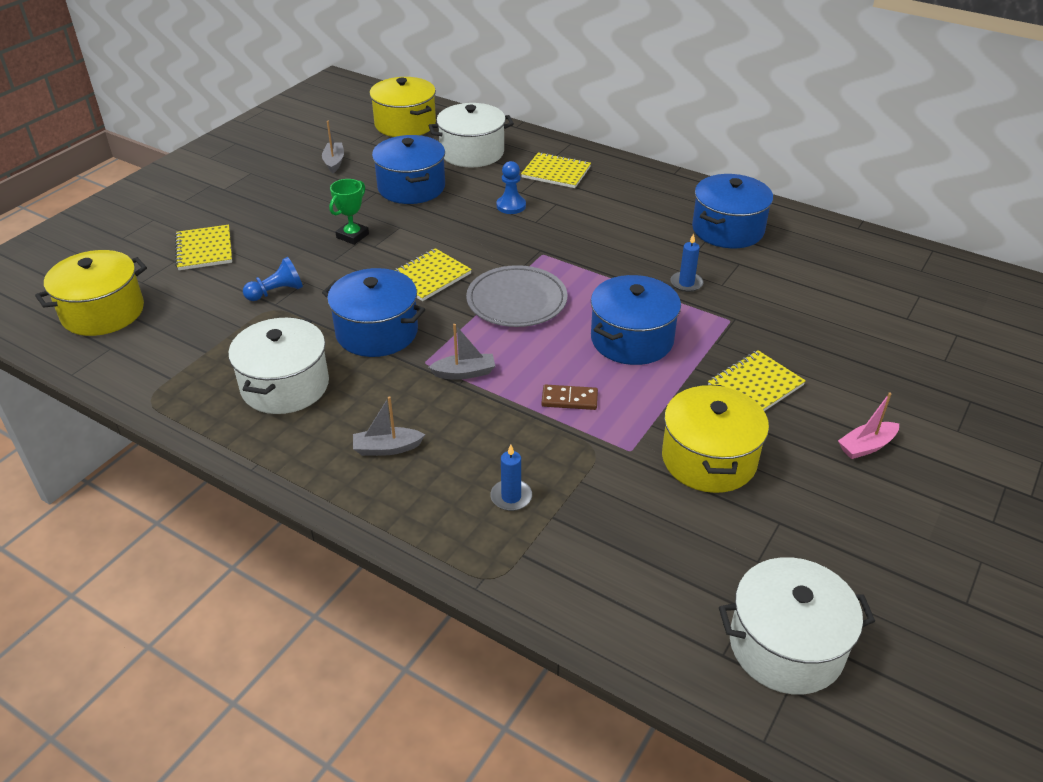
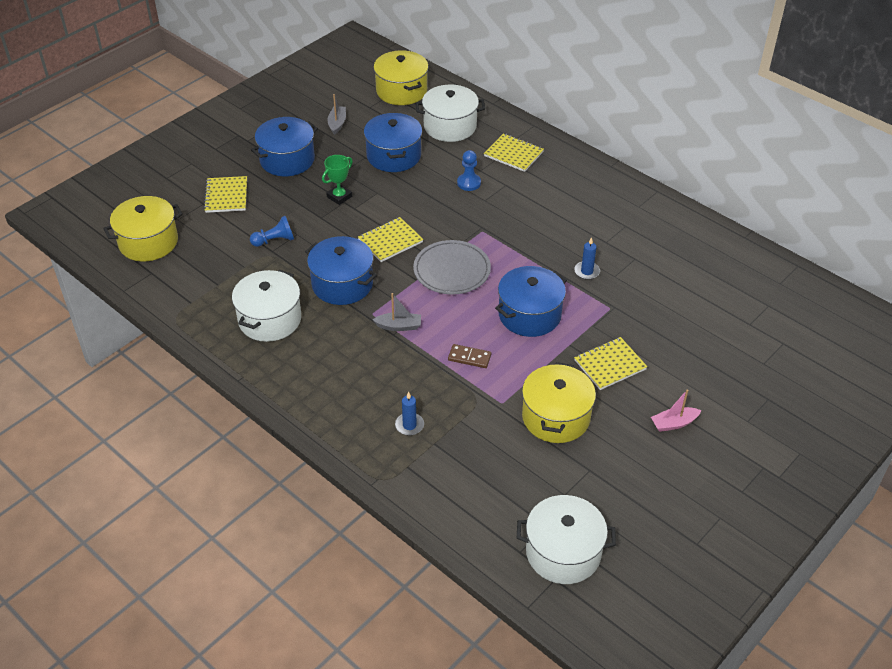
camera: 10 degrees right, 5 degrees up
grey boat [353,396,425,456] -> none
blue pot [692,174,773,248] -> blue pot moved to [251,117,318,176]

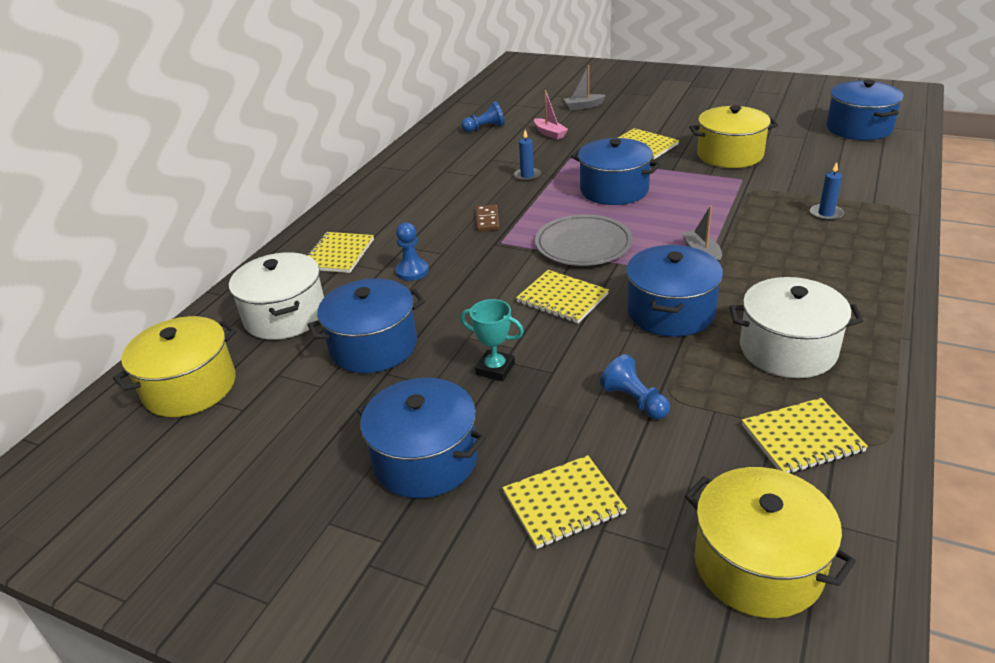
camera: 105 degrees left, 10 degrees down
green trophy [322,155,353,205] -> turquoise trophy [460,299,524,381]
grey boat [327,94,346,135] -> grey boat moved to [564,65,606,110]
brown domino [448,344,491,368] -> brown domino moved to [476,205,499,231]
white pot [517,495,616,584] -> blue pot [826,80,904,140]
pink boat [651,389,702,432] -> pink boat moved to [534,90,568,140]
none -> blue pawn [461,101,505,132]
none -> yellow notebook [742,398,868,474]

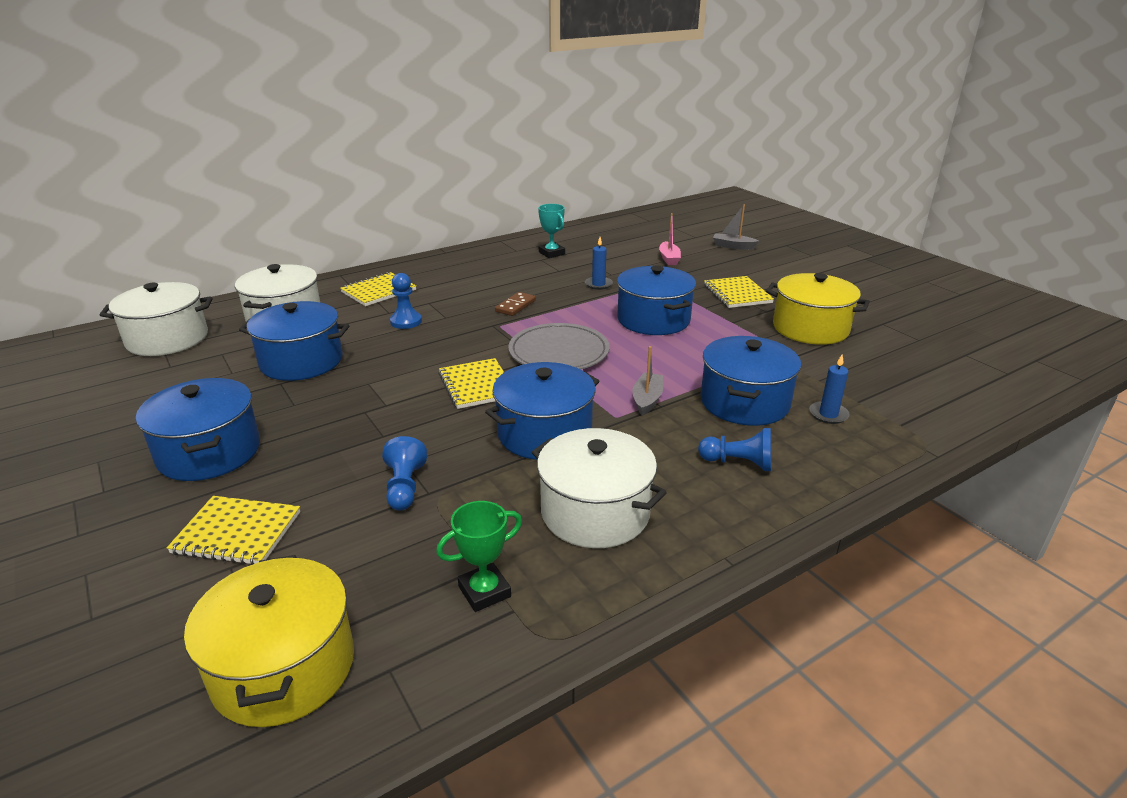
camera: 30 degrees right, 5 degrees down
yellow pot [113,316,237,417] -> white pot [100,282,212,356]
turquoise trophy [460,299,524,381] -> turquoise trophy moved to [538,204,565,258]
blue pawn [461,101,505,132] -> blue pawn moved to [698,428,771,471]
yellow notebook [742,398,868,474] -> green trophy [436,501,522,612]
blue pot [826,80,904,140] -> blue pot moved to [701,336,801,426]

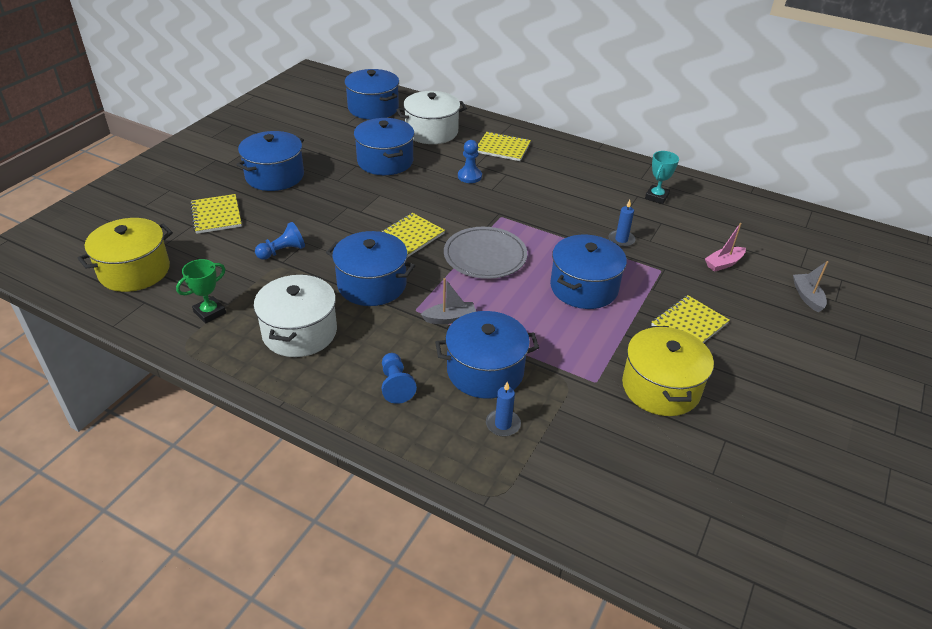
camera: 60 degrees right, 10 degrees up
white pot [100,282,212,356] -> blue pot [344,69,399,120]
green trophy [436,501,522,612] -> green trophy turned 75 degrees counterclockwise [176,259,226,324]
brown domino [495,292,536,316] -> none

